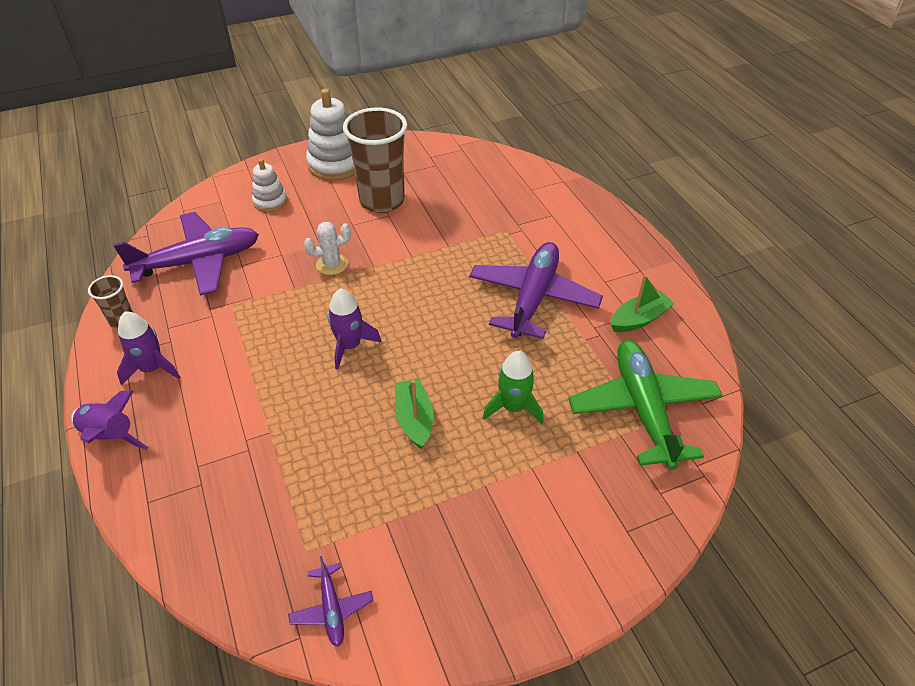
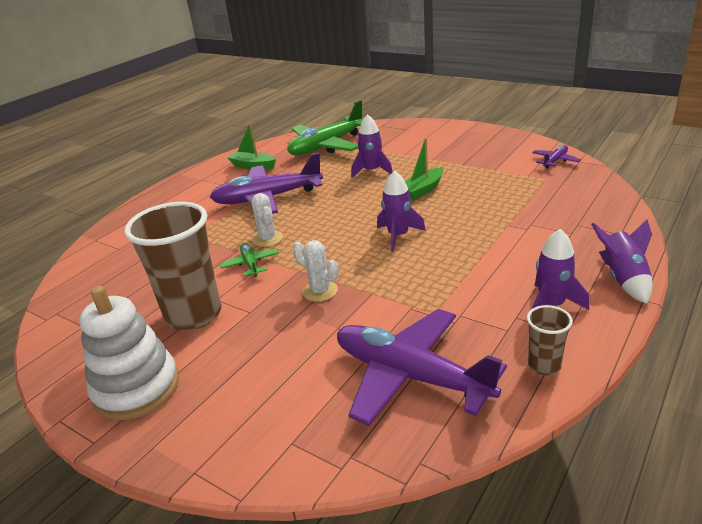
camera: 120 degrees left, 15 degrees down
white stacking toy [252,159,287,212] -> none
green rocket [483,351,544,424] -> purple rocket [351,114,393,178]
none -> green plane [220,243,279,277]
none -> white cactus [252,193,283,247]

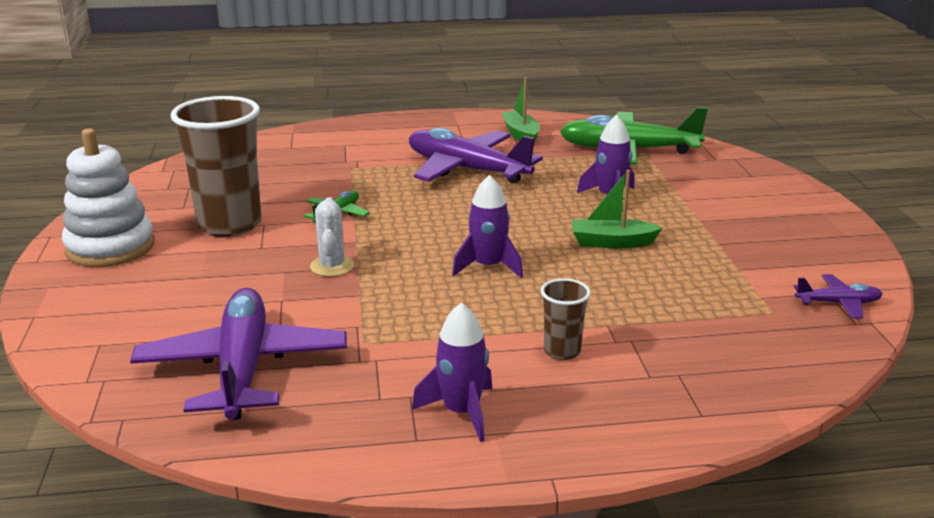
camera: 45 degrees right, 5 degrees down
white cactus [252,193,283,247] -> none
brown cup [527,305,573,375] -> brown cup moved to [541,278,591,360]
purple rocket [591,220,652,304] -> none

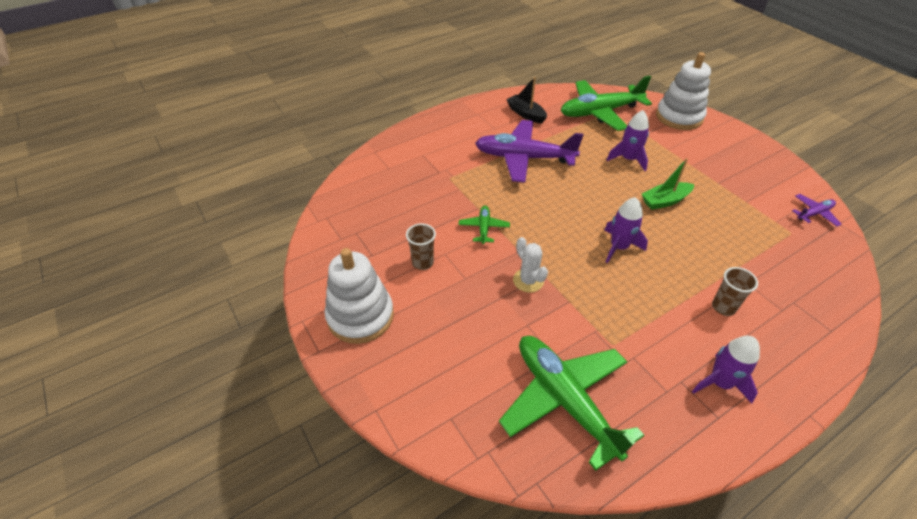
camera: 25 degrees left, 20 degrees up
purple plane [130,288,347,420] -> green plane [499,336,644,471]
brown cup [170,96,261,237] -> brown cup [406,223,436,270], size x0.46
green boat [501,77,540,142] -> black boat [506,77,547,124]
none -> white stacking toy [656,52,711,130]

